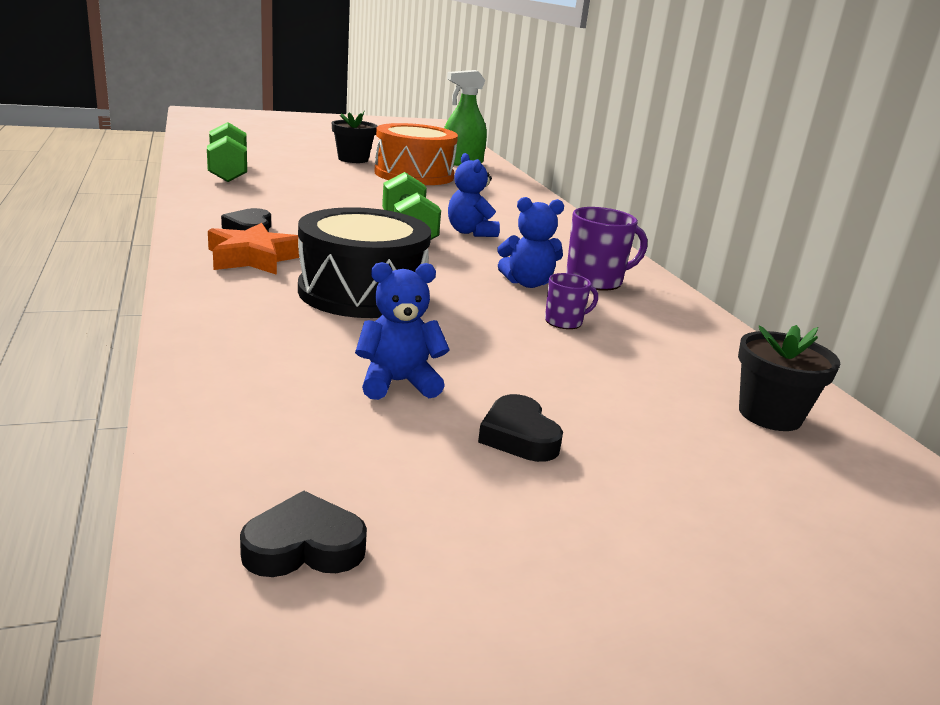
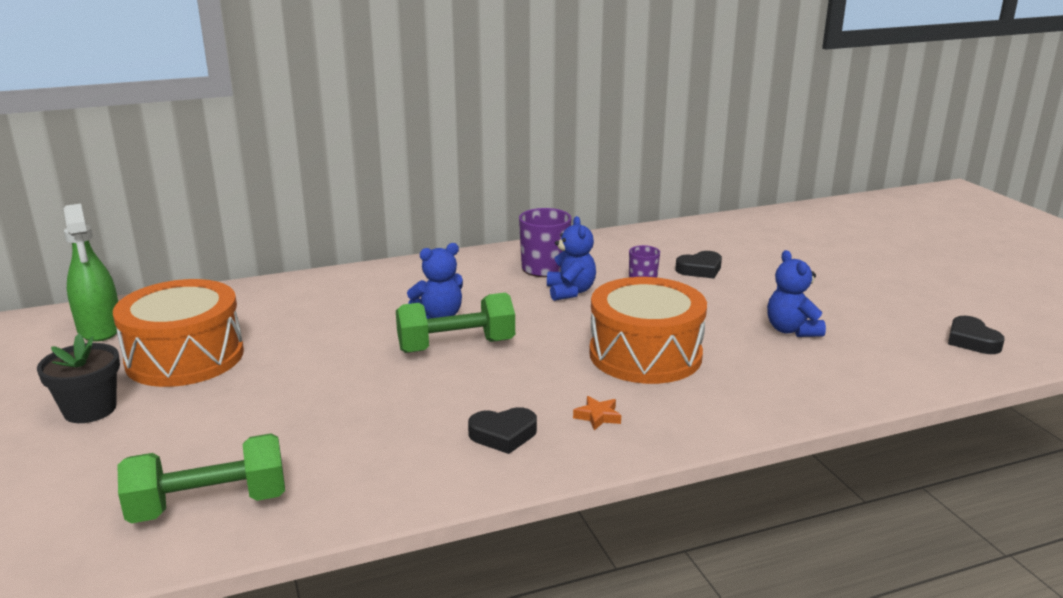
camera: 90 degrees left, 0 degrees up
orange star [208,223,299,275] -> orange star [573,396,621,431], size x0.47
black drum [298,207,431,318] -> orange drum [589,277,707,384]
black heart [478,394,563,462] -> black heart moved to [675,251,722,278]
black flower pot [738,325,841,431] -> none

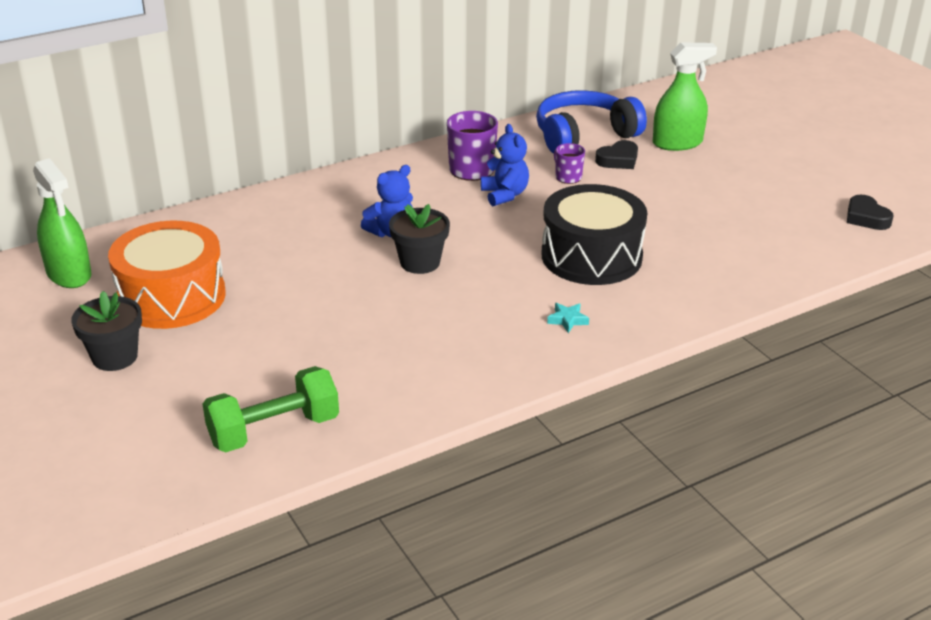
camera: 10 degrees left, 10 degrees up
green dumbbell [396,293,515,353] -> black flower pot [389,204,450,274]
black heart [468,407,537,454] -> none
orange star [573,396,621,431] -> turquoise star [547,303,589,333]
orange drum [589,277,707,384] -> black drum [541,184,647,285]
blue teddy bear [767,250,826,337] -> none
none -> blue headphones [536,90,647,154]
none -> green spray bottle [653,42,717,151]

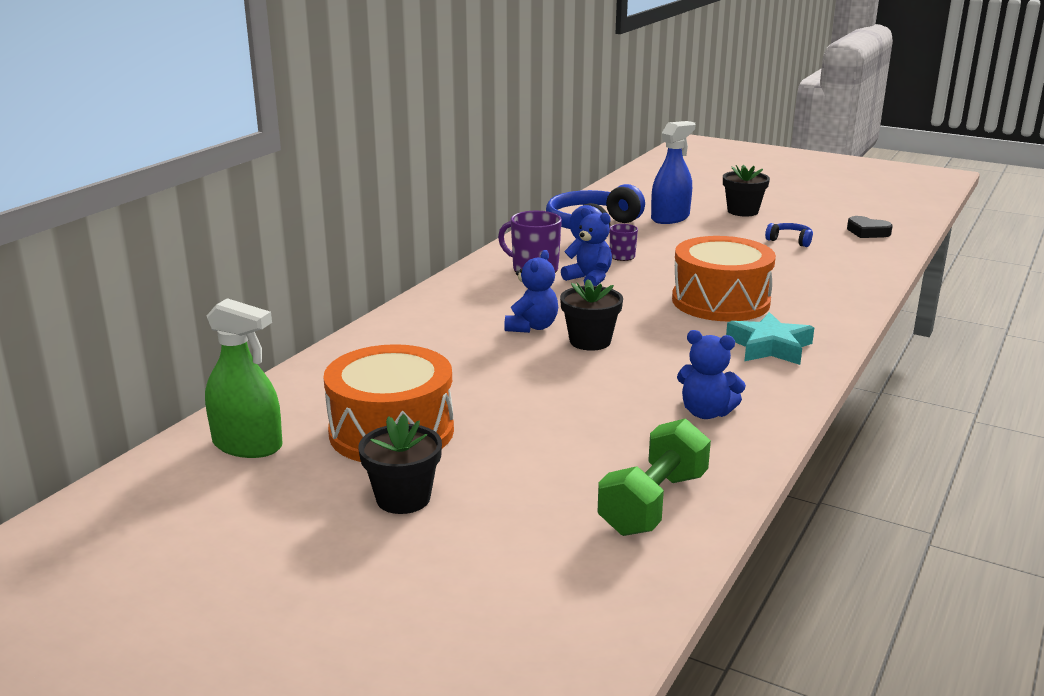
camera: 30 degrees left, 10 degrees down
black drum [541,184,647,285] -> orange drum [672,236,776,321]
turquoise star [547,303,589,333] -> turquoise star [726,312,814,365], size x2.12
black heart [595,140,638,169] -> none
green spray bottle [653,42,717,151] -> blue spray bottle [651,121,695,224]
none -> blue teddy bear [677,330,746,419]
none -> black flower pot [723,165,770,216]
none -> blue headphones [765,223,813,247]

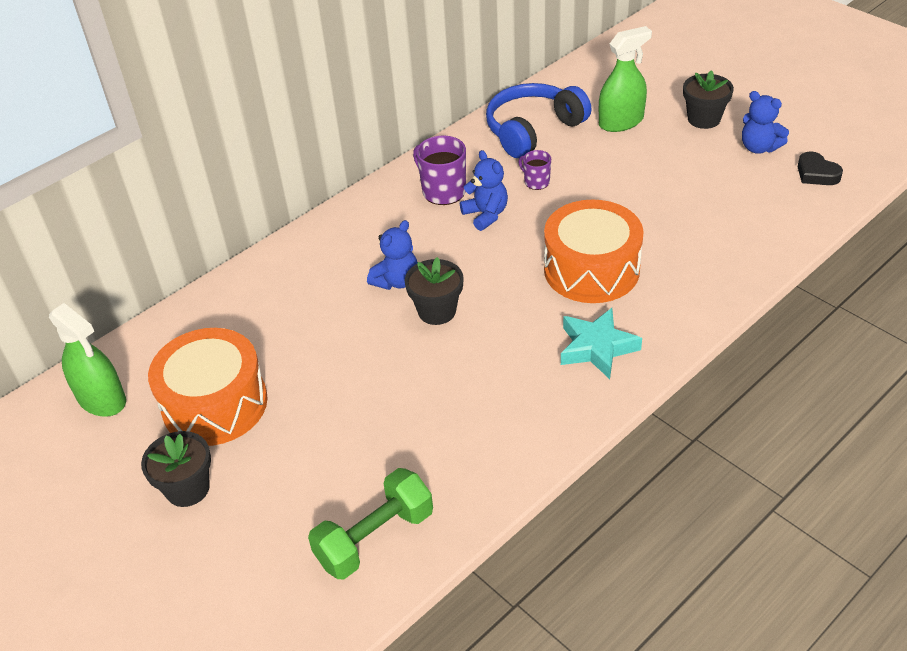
camera: 20 degrees right, 20 degrees up
blue spray bottle [651,121,695,224] -> green spray bottle [599,26,652,132]
blue teddy bear [677,330,746,419] -> blue teddy bear moved to [742,91,789,154]
blue headphones [765,223,813,247] -> none

